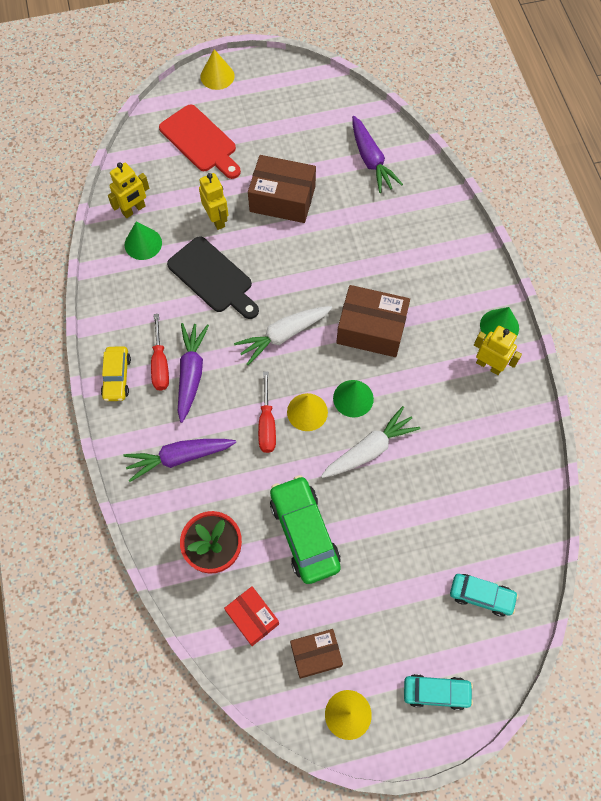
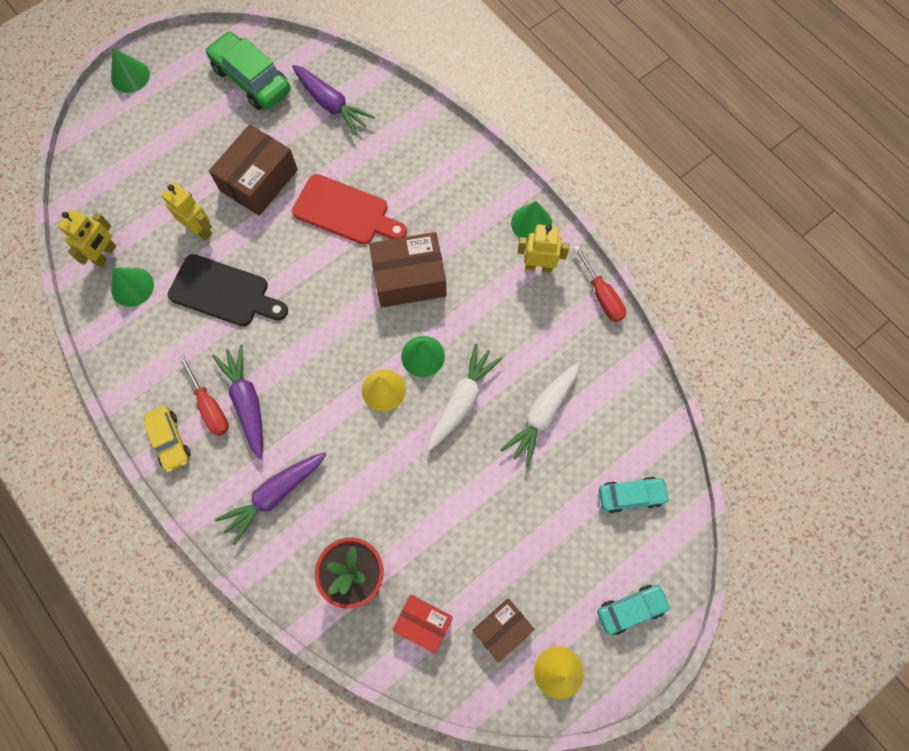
camera: 25 degrees left, 5 degrees up
red cutting board [159,105,241,179] -> red cutting board moved to [292,174,407,245]
yellow cone [200,49,235,90] -> green cone [111,48,150,93]
white carrot [234,306,332,365] -> white carrot moved to [500,362,580,468]
brown box [248,155,316,223] -> brown box turned 45 degrees counterclockwise [209,124,298,216]
red screwdriver [258,371,276,453] -> red screwdriver moved to [573,245,626,322]
green car [270,475,341,584] -> green car moved to [205,31,290,110]

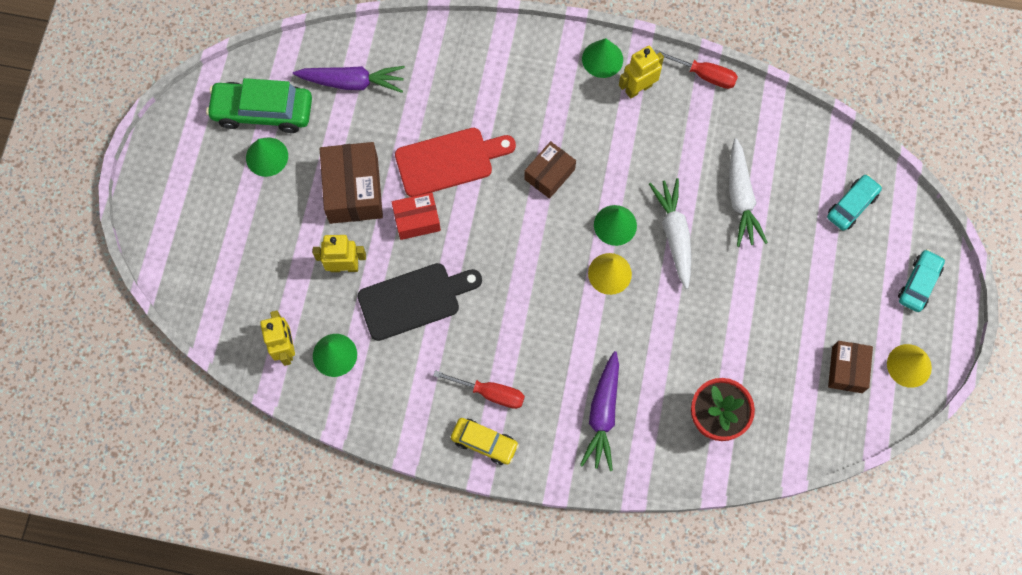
camera: 40 degrees left, 0 degrees up
green cone [111,48,150,93] -> green cone moved to [246,138,288,177]
purple carrot [212,344,263,459] -> none
brown box [369,232,446,308] -> brown box [524,141,576,199], size x0.62
red box [392,595,453,653] -> red box moved to [392,192,441,240]

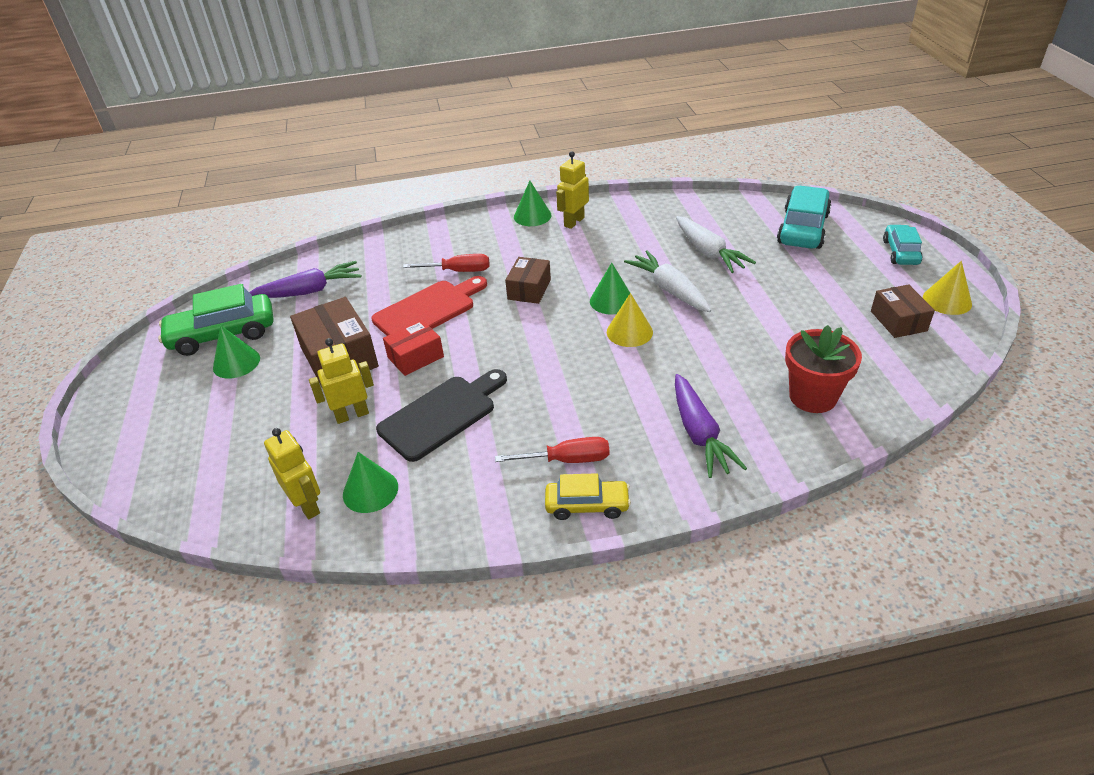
camera: 20 degrees left, 30 degrees down
red screwdriver [655,50,738,89] -> red screwdriver moved to [403,254,489,272]
turquoise car [827,174,882,231] -> turquoise car [777,186,831,249], size x1.66

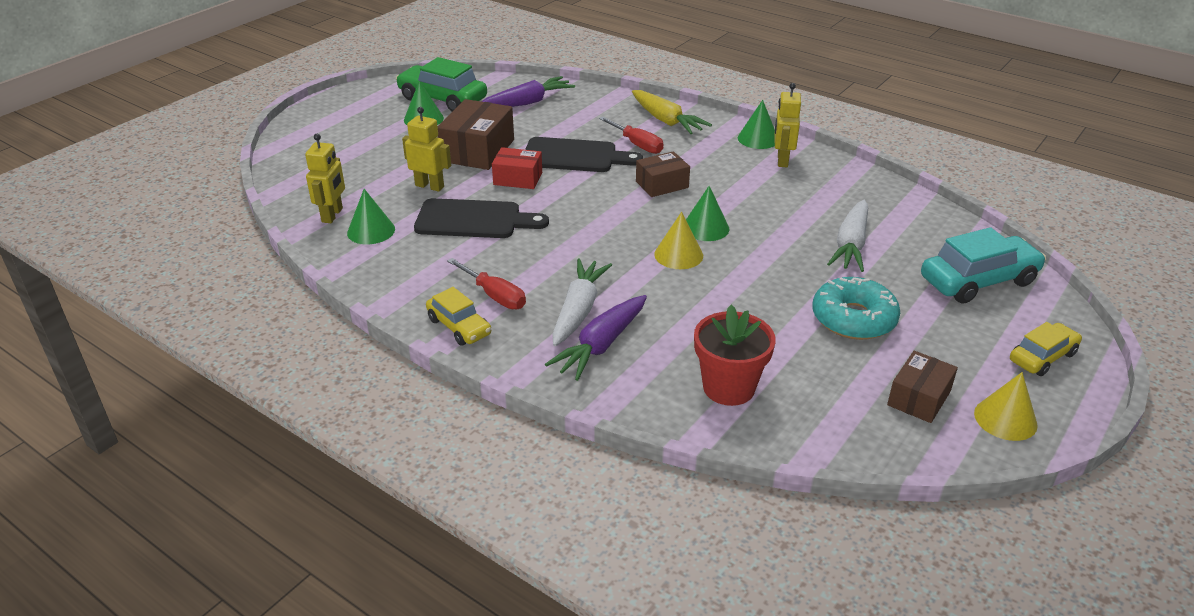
camera: 45 degrees right, 5 degrees down
purple carrot [249,261,361,298] -> purple carrot turned 60 degrees counterclockwise [481,76,575,107]
red cutting board [371,276,487,336] -> black cutting board [525,137,643,172]
yellow robot [556,151,589,229] -> yellow robot turned 75 degrees counterclockwise [775,83,801,167]
white carrot [624,251,711,312] -> white carrot moved to [552,258,612,346]
turquoise car [883,225,923,265] -> yellow car [1010,322,1082,376]
none -> yellow carrot [632,90,712,134]
none -> turquoise donut [812,277,900,340]

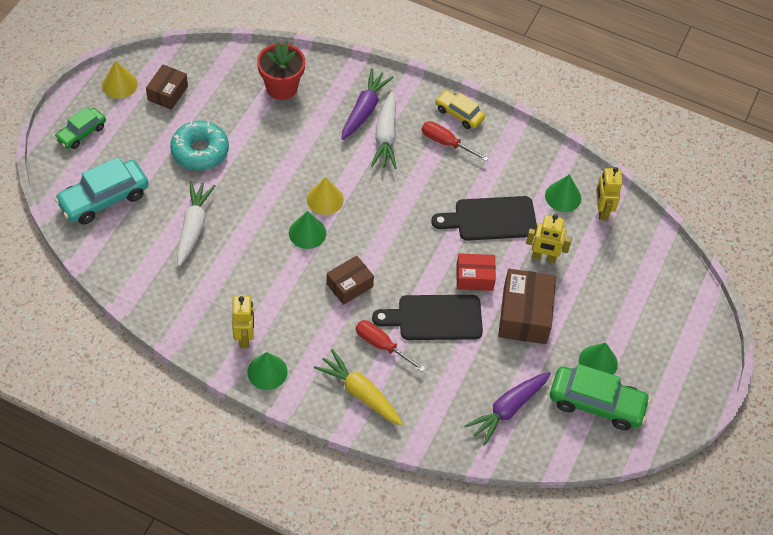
camera: 165 degrees right, 20 degrees up
yellow car [1010,322,1082,376] -> green car [54,107,106,149]

